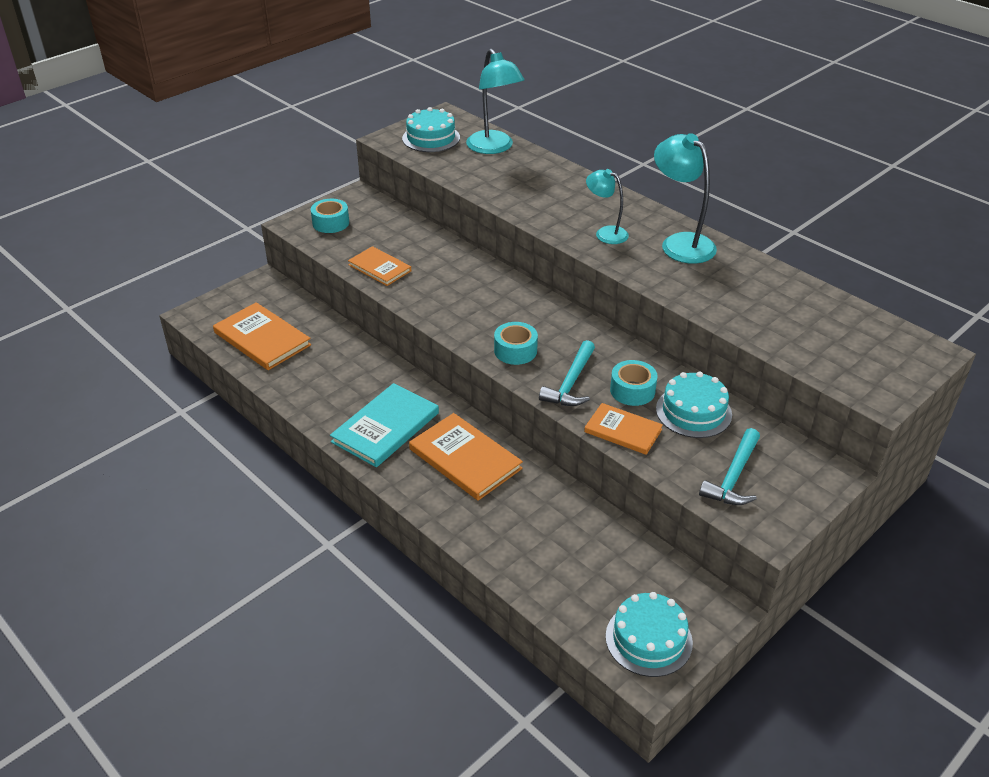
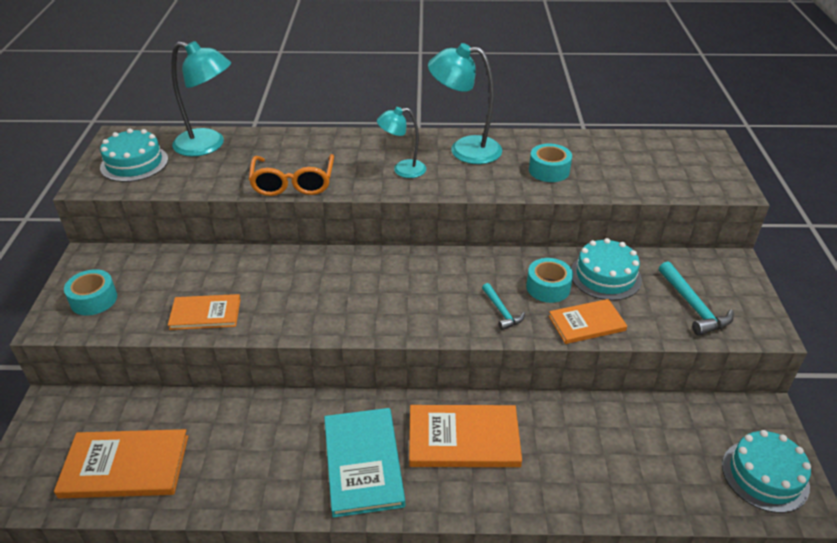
camera: 45 degrees left, 0 degrees up
turquoise tape [494,322,538,365] -> turquoise tape moved to [529,144,572,182]
turquoise hammer [539,340,595,406] -> turquoise hammer [482,283,525,330], size x0.63
none -> orange glasses [249,154,334,196]

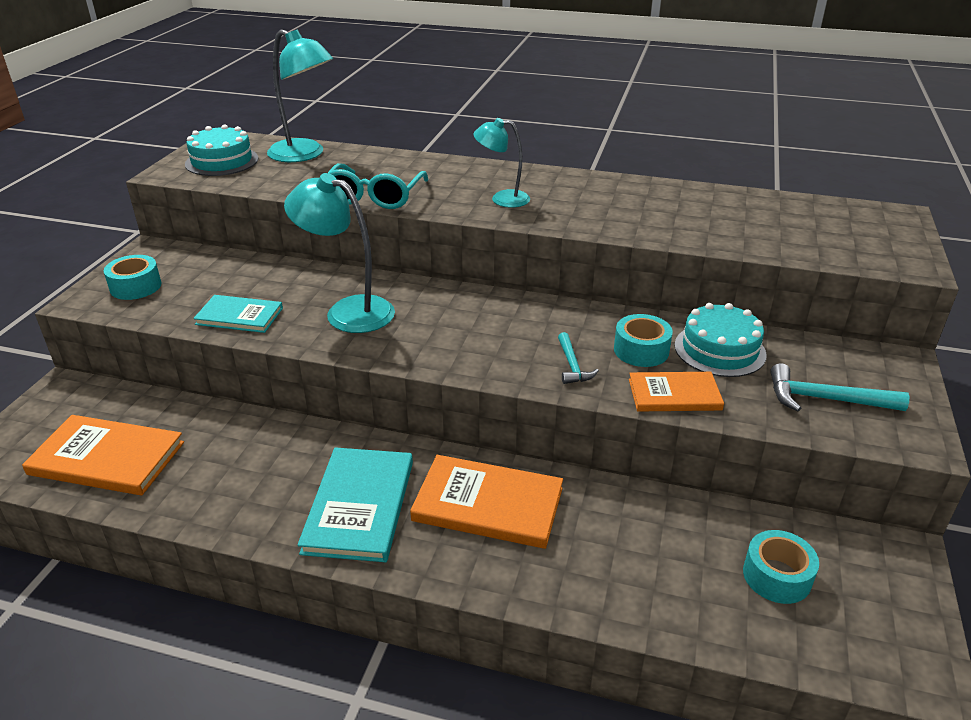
camera: 15 degrees right, 5 degrees down
orange book [168,294,241,330] -> turquoise book [193,295,283,333]
orange glasses [249,154,334,196] -> turquoise glasses [328,163,429,209]
turquoise lamp [428,43,502,164] -> turquoise lamp moved to [284,173,395,333]
turquoise tape [529,144,572,182] -> turquoise tape moved to [743,530,819,604]
turquoise hammer [659,262,734,336] -> turquoise hammer turned 105 degrees clockwise [770,363,909,411]
turquoise cake [722,430,811,513] -> none

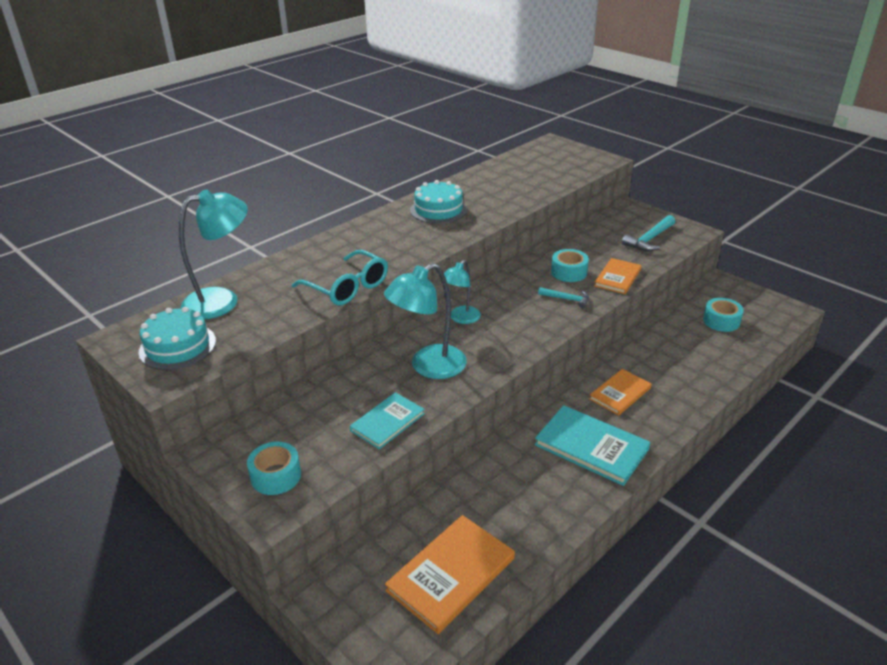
camera: 60 degrees left, 0 degrees up
orange book [410,455,563,549] -> orange book [589,369,652,416], size x0.64
turquoise lamp [473,118,530,208] -> turquoise lamp moved to [444,260,481,324]
turquoise cake [674,303,767,377] -> turquoise cake moved to [410,180,467,224]

